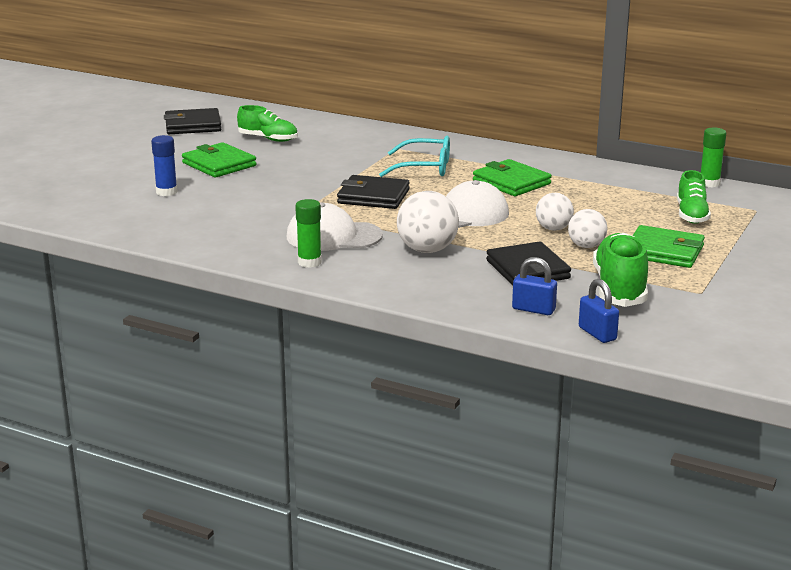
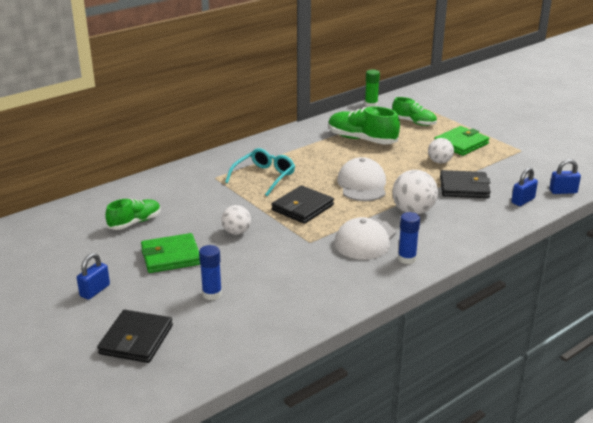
camera: 65 degrees left, 5 degrees up
black wallet [164,108,221,134] -> black wallet moved to [97,310,173,363]
green glue stick [295,199,322,268] -> blue glue stick [398,212,420,264]
green wallet [473,159,552,196] -> none
white ball [536,193,574,231] -> white ball moved to [221,205,251,235]
green shoe [593,233,648,307] -> green shoe moved to [328,106,400,144]
none -> blue padlock [77,253,110,300]

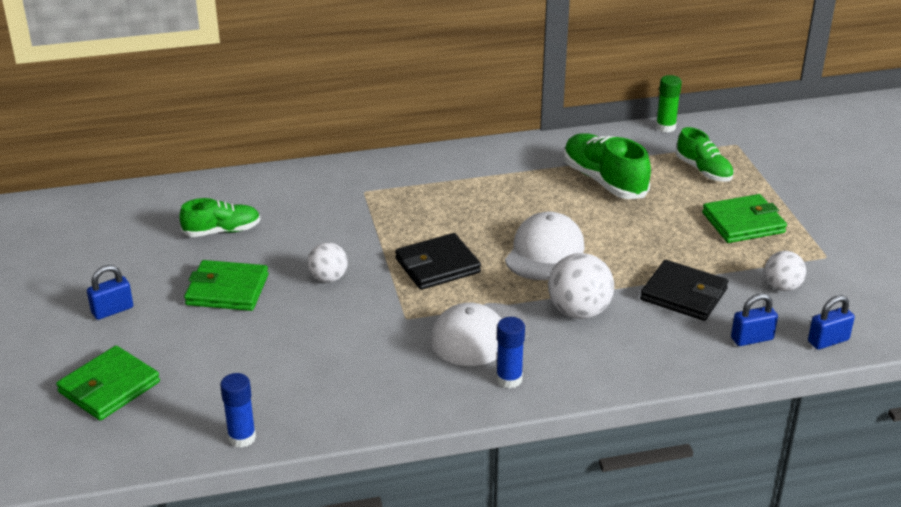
camera: 25 degrees right, 5 degrees up
black wallet [97,310,173,363] -> green wallet [56,346,160,421]
blue glue stick [199,245,222,300] -> blue glue stick moved to [220,373,256,448]
turquoise glasses [225,148,295,196] -> none
white ball [428,138,454,164] -> white ball moved to [764,251,806,291]
blue padlock [550,159,581,194] -> blue padlock turned 45 degrees counterclockwise [808,295,855,350]

